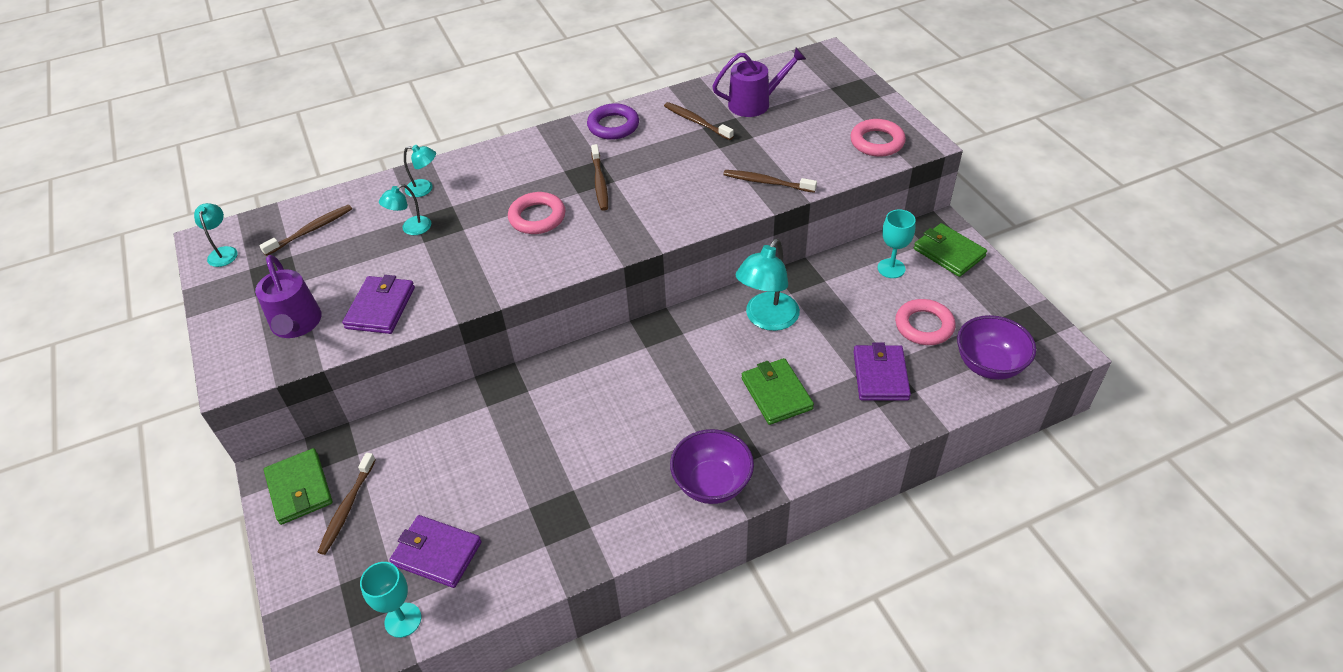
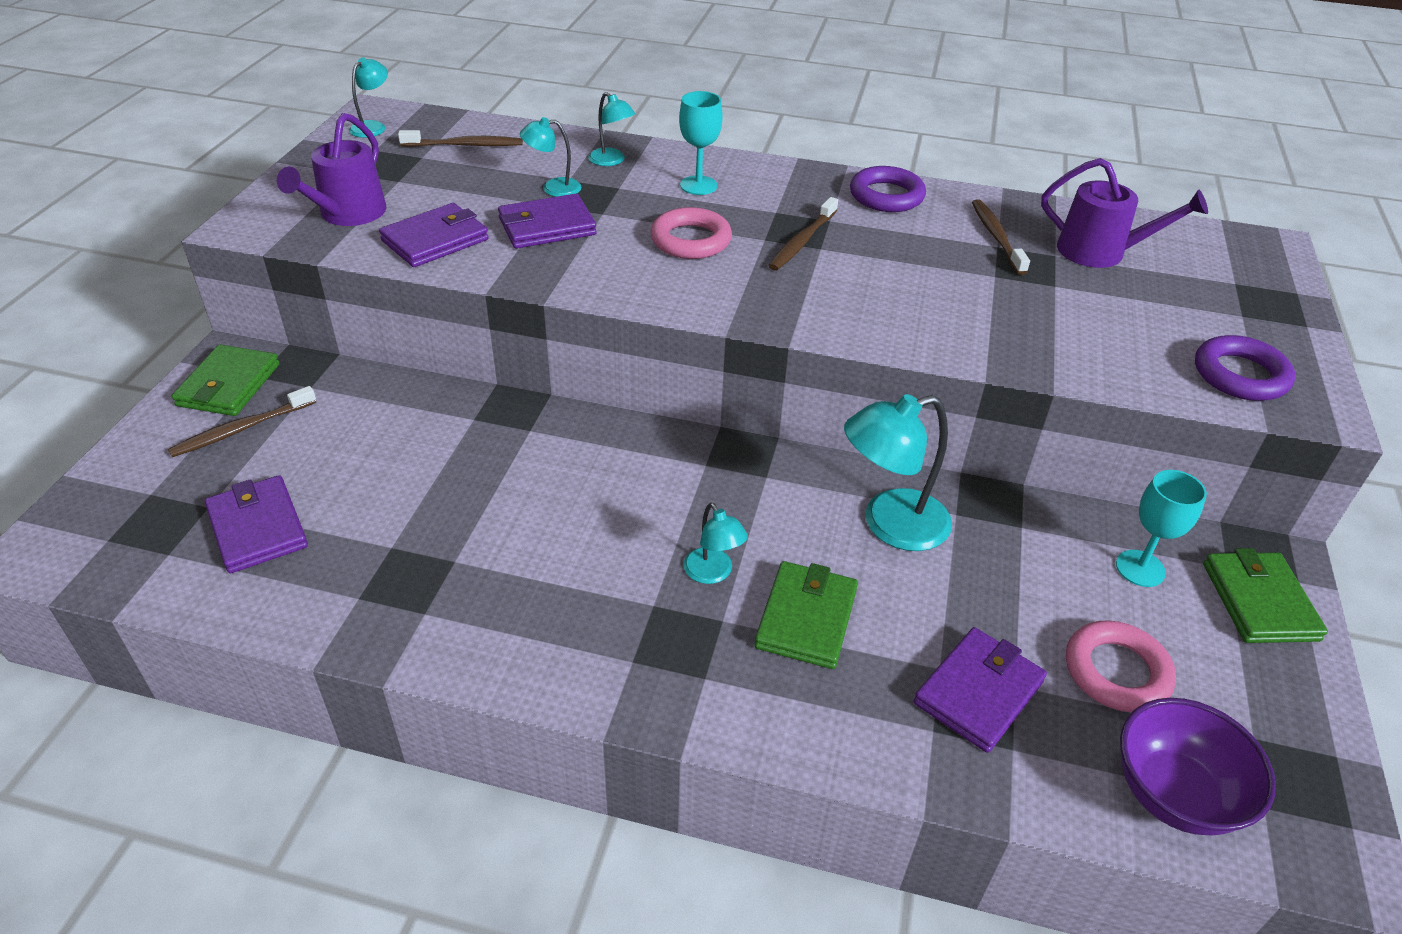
camera: 35 degrees right, 5 degrees down
turquoise goblet [360,562,421,638] -> turquoise goblet moved to [679,91,723,195]
purple bowl [670,429,754,504] -> none
brown toothbrush [723,170,817,193] -> none
pink ring [850,119,906,157] -> purple ring [1195,335,1295,401]
none -> purple wallet [498,194,597,249]
none -> turquoise lamp [684,502,748,584]

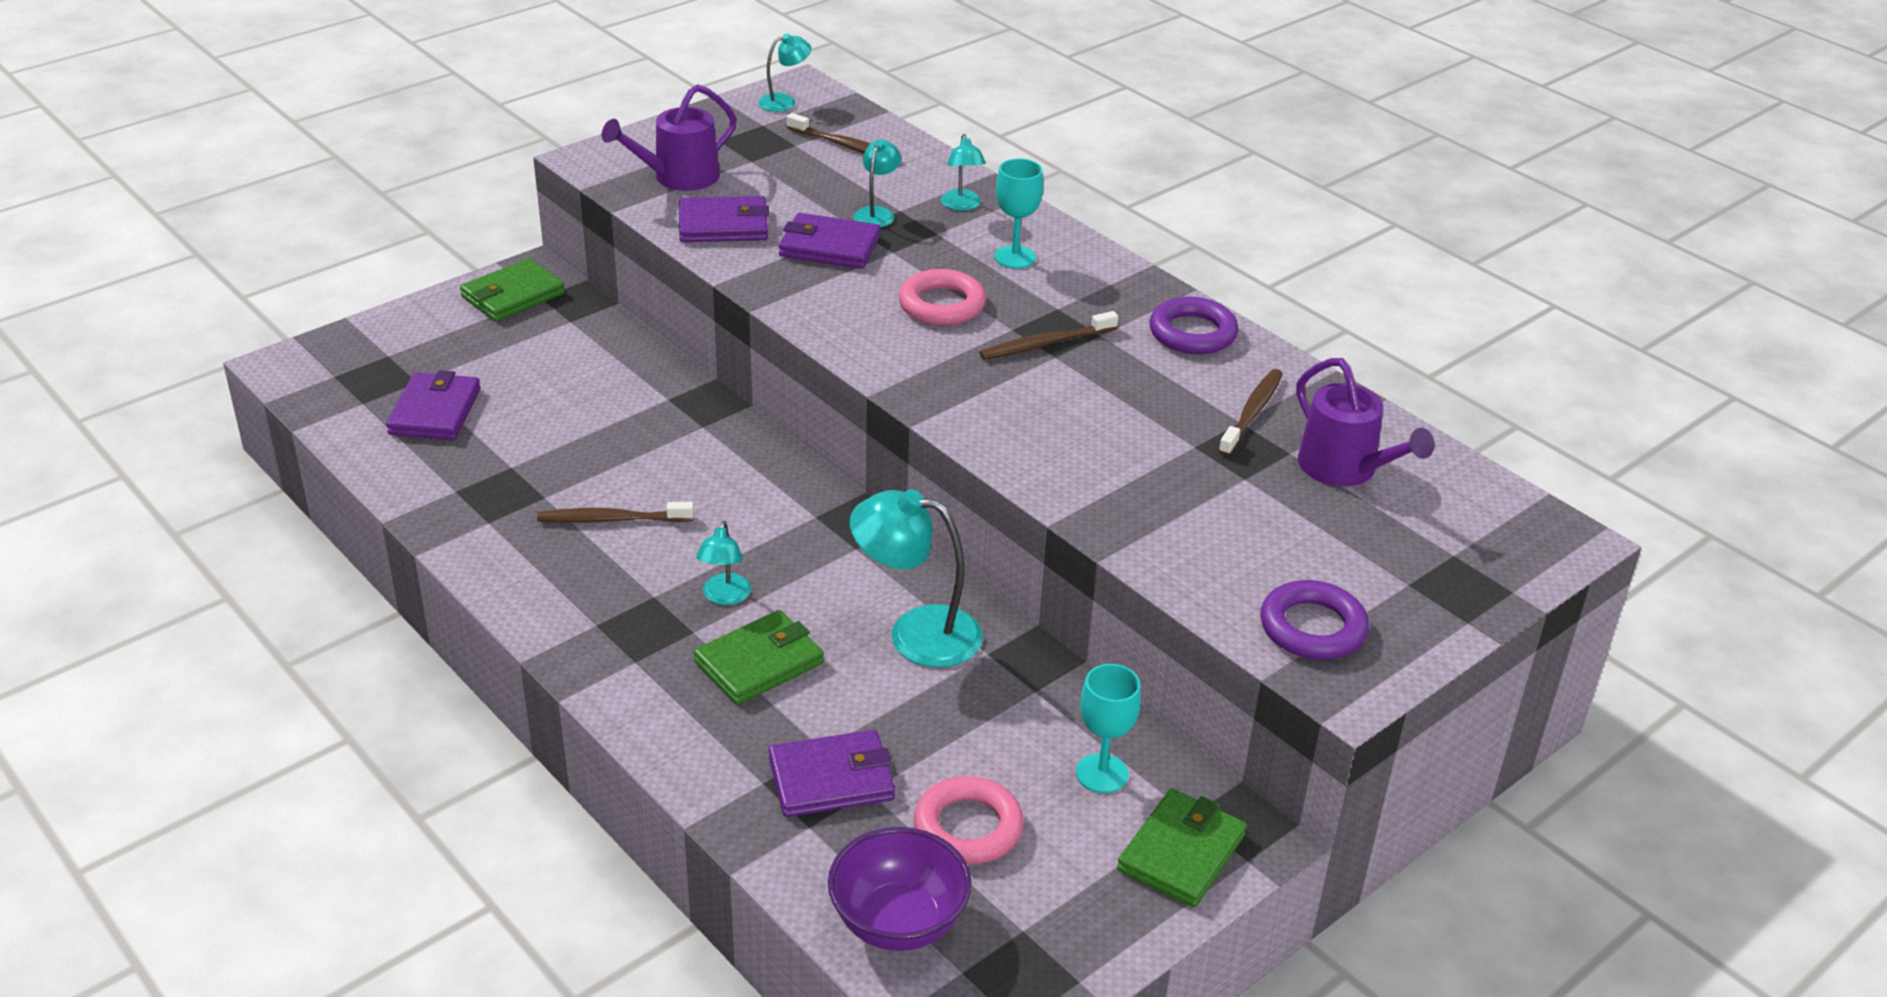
camera: 35 degrees right, 5 degrees down
brown toothbrush [168,386,316,457] -> brown toothbrush moved to [537,502,694,523]
turquoise lamp [520,117,582,197] -> turquoise lamp turned 75 degrees clockwise [853,140,901,227]

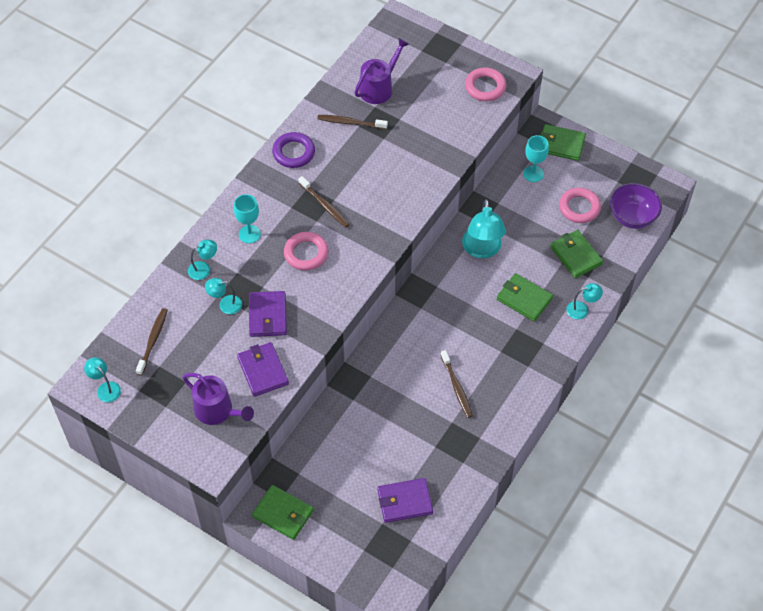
camera: 105 degrees left, 20 degrees up
turquoise lamp [696,521,751,605] -> turquoise lamp moved to [566,283,603,319]
purple wallet [769,730,895,817] -> green wallet [550,230,603,278]
purple ring [1260,580,1369,659] -> pink ring [465,67,506,101]

